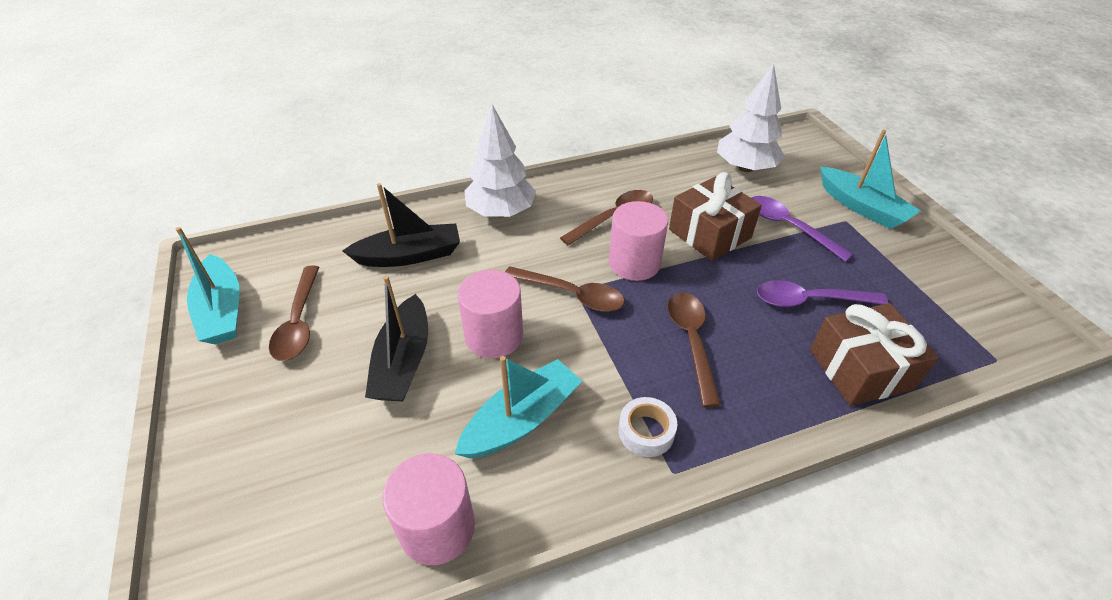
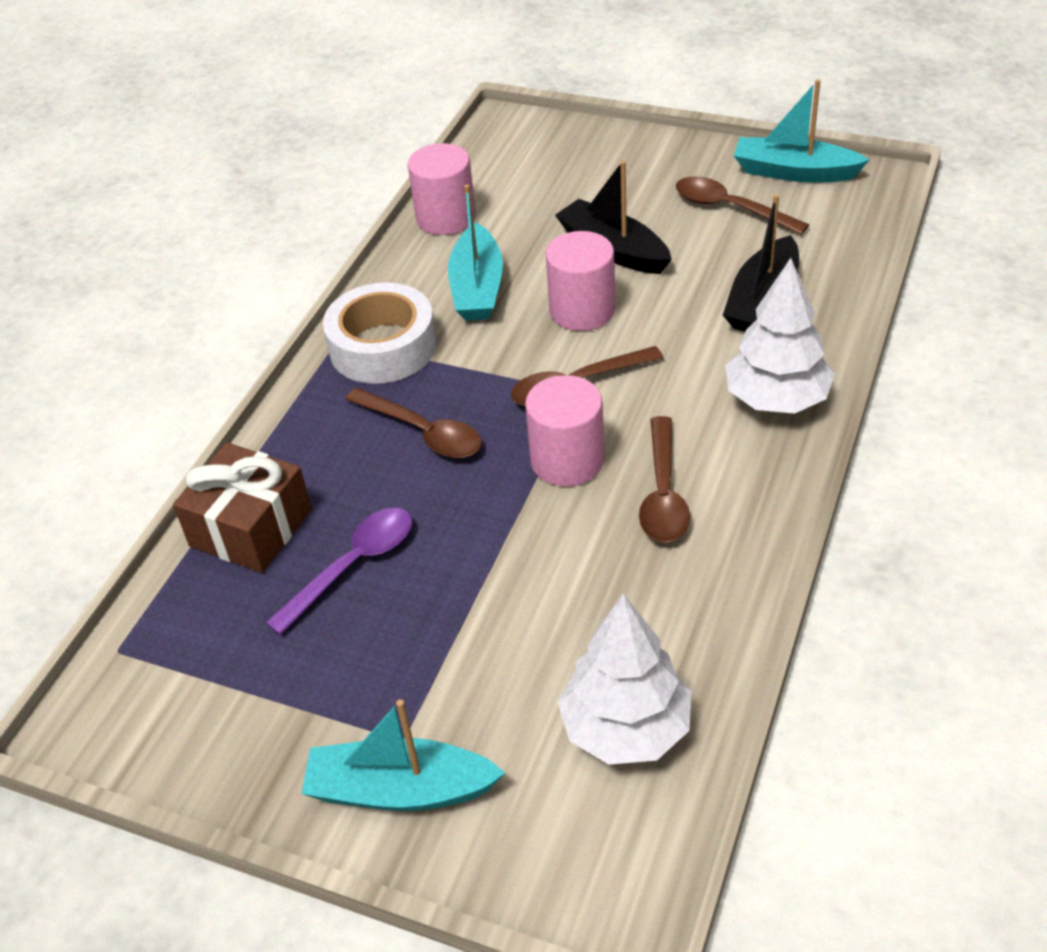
camera: 135 degrees right, 0 degrees up
white tape [618,397,677,457] -> white tape [323,282,437,384], size x1.92
brown gift [669,172,762,261] -> none
purple spoon [751,196,853,262] -> none

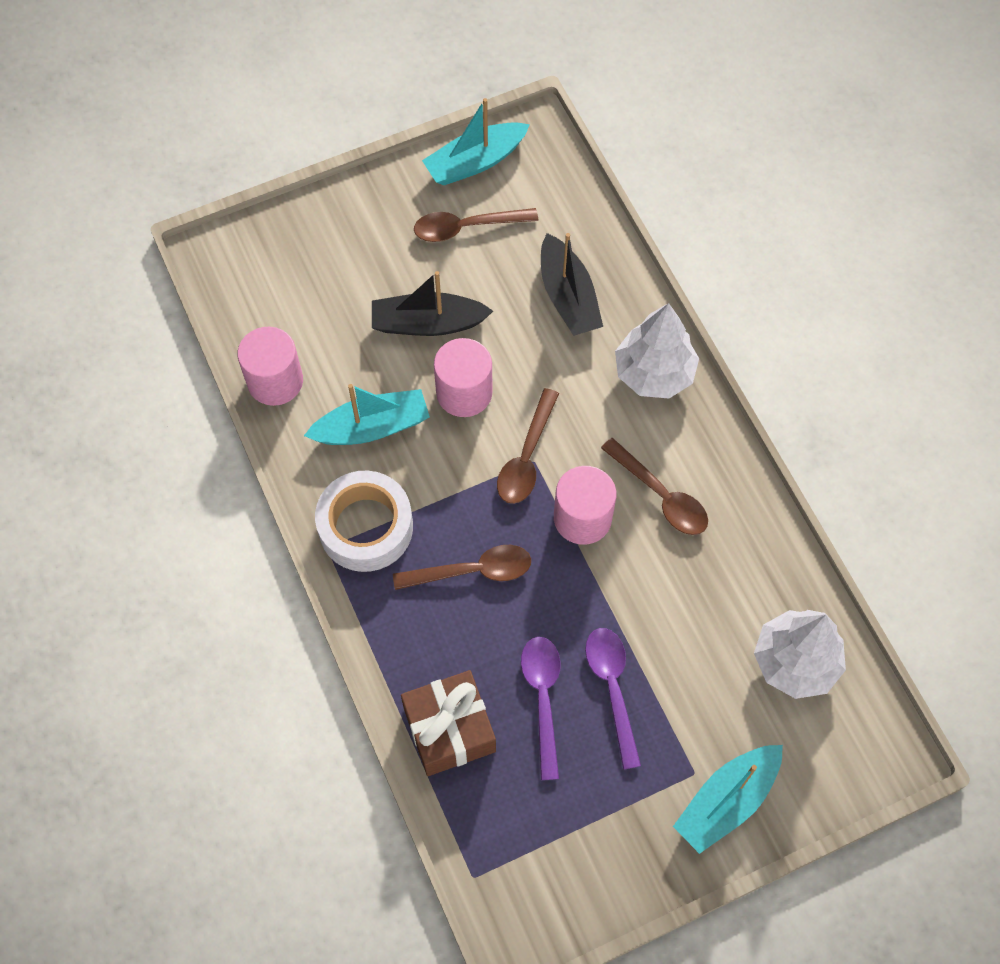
camera: 50 degrees left, 20 degrees up
turquoise boat [448,184,503,321] -> turquoise boat turned 60 degrees counterclockwise [304,384,430,445]
none -> purple spoon [585,628,641,770]

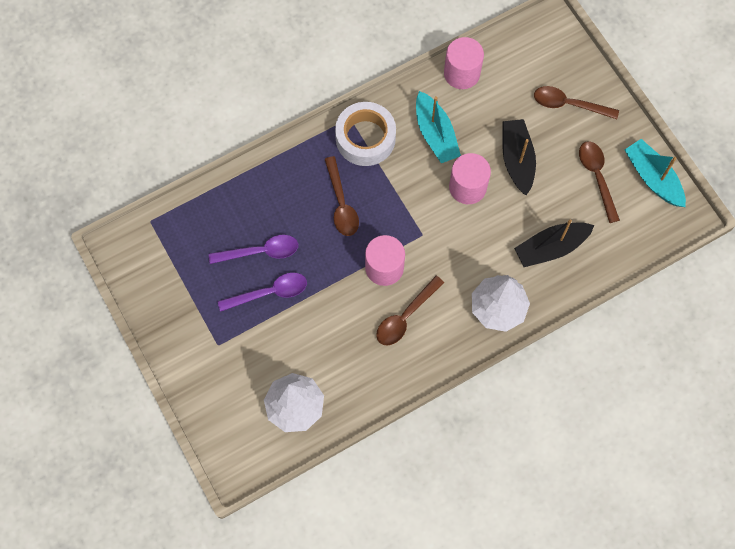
camera: 85 degrees right, 5 degrees up
brown gift [401,670,496,776] -> none
brown spoon [497,388,559,504] -> brown spoon moved to [534,86,619,119]
turquoise boat [673,745,783,854] -> none

